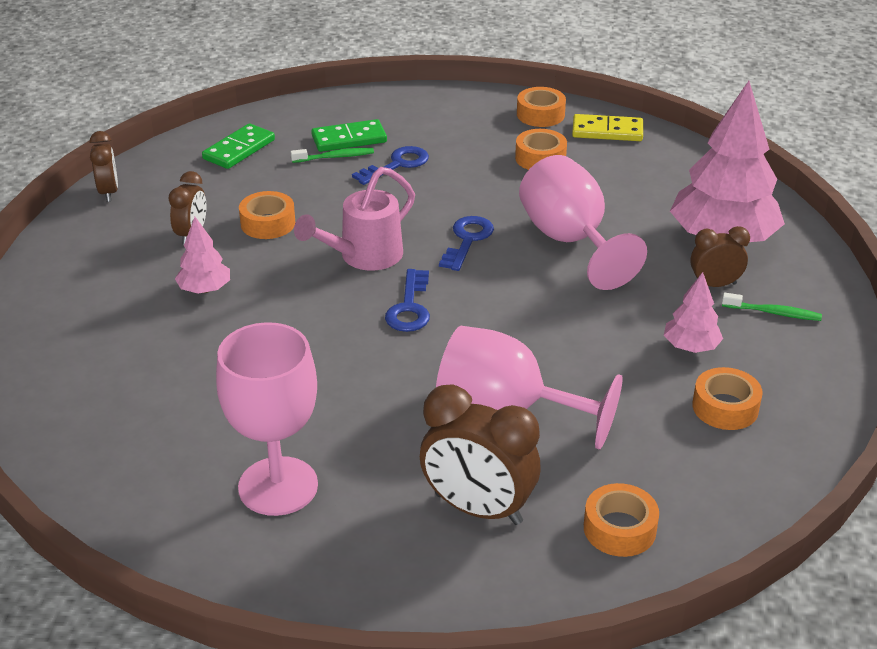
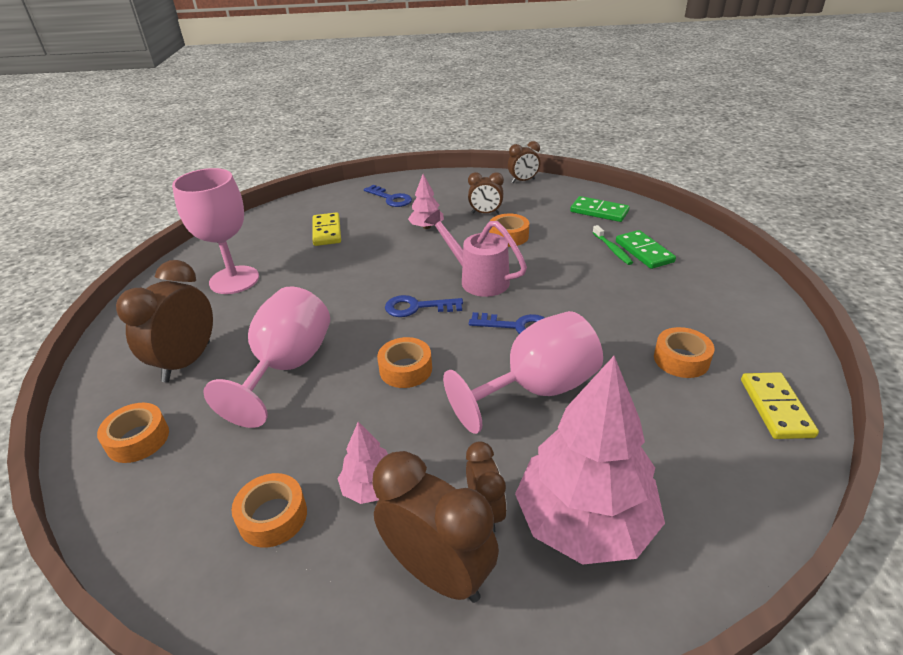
camera: 85 degrees right, 0 degrees up
blue key [352,146,429,185] -> blue key moved to [364,185,412,207]
orange tape [517,87,566,127] -> orange tape moved to [377,337,432,388]
green toothbrush [722,292,822,321] -> brown clock [372,451,499,603]
none -> yellow domino [313,212,341,246]

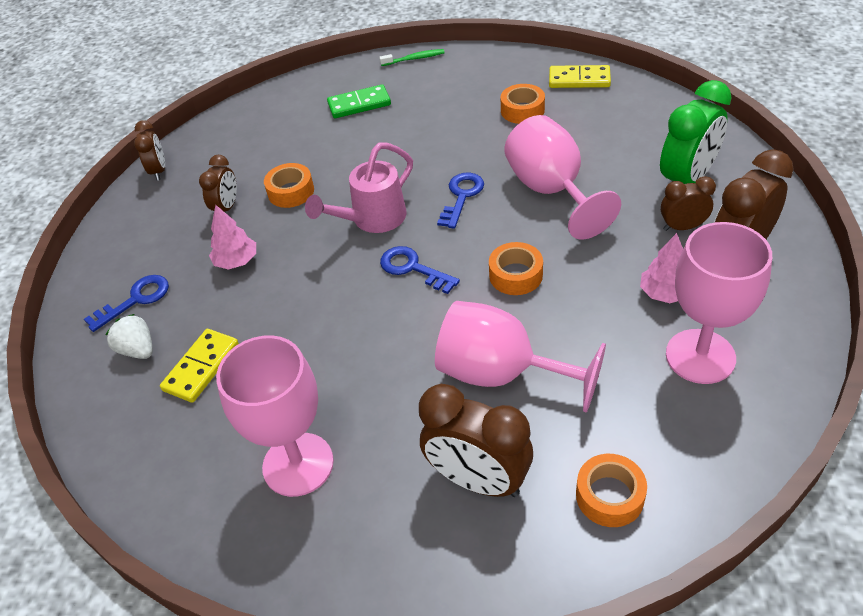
camera: 80 degrees left, 10 degrees up
orange tape [232,473,307,548] -> pink goblet [666,222,772,384]
yellow domino [313,212,341,246] -> yellow domino turned 60 degrees counterclockwise [160,329,239,403]
blue key [385,295,463,317] -> blue key turned 120 degrees clockwise [380,246,460,294]
pink tree [515,356,665,565] -> green clock [660,80,732,184]
green domino [570,196,630,222] -> none
green toothbrush [592,225,633,265] -> green toothbrush moved to [379,49,445,66]
none -> white strawberry [105,314,153,359]

